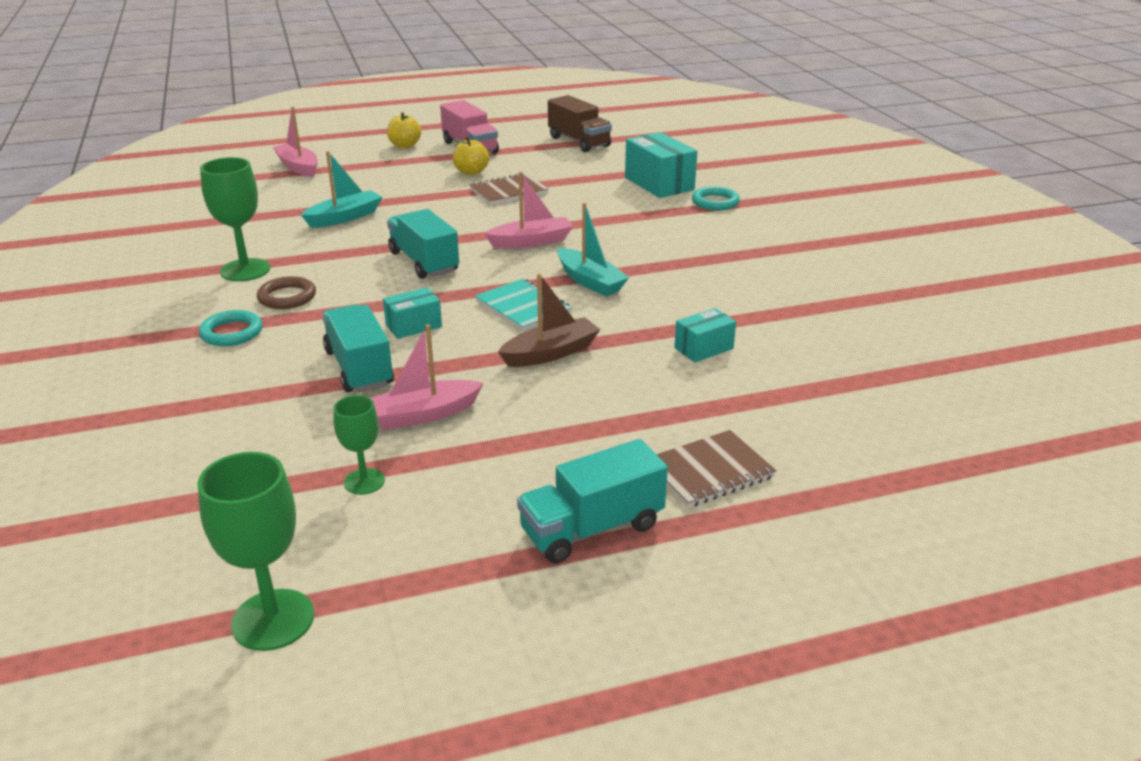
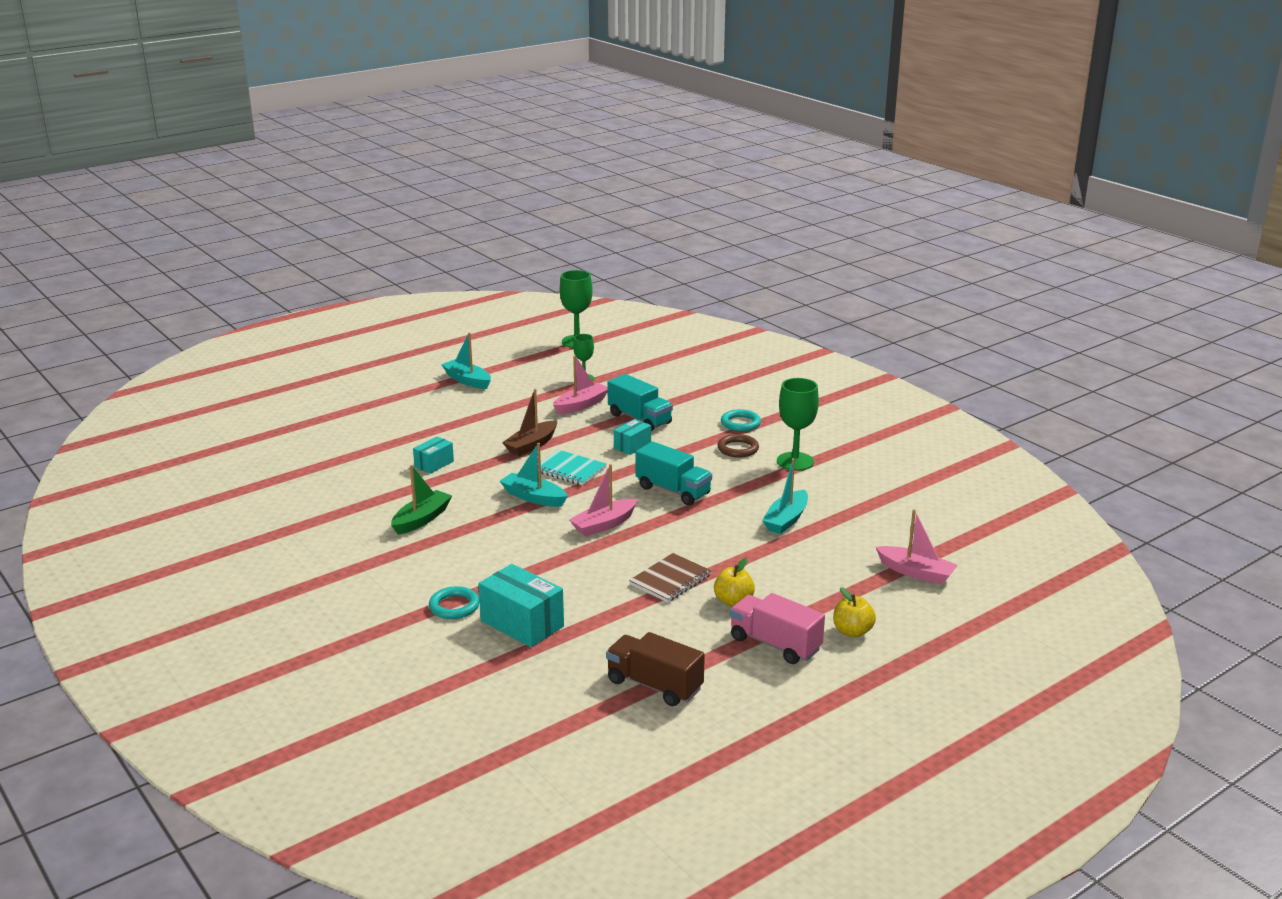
camera: 160 degrees right, 5 degrees down
turquoise truck [517,439,668,564] -> turquoise boat [441,332,491,389]
brown notebook [657,430,777,508] -> none
none -> green boat [391,465,452,535]

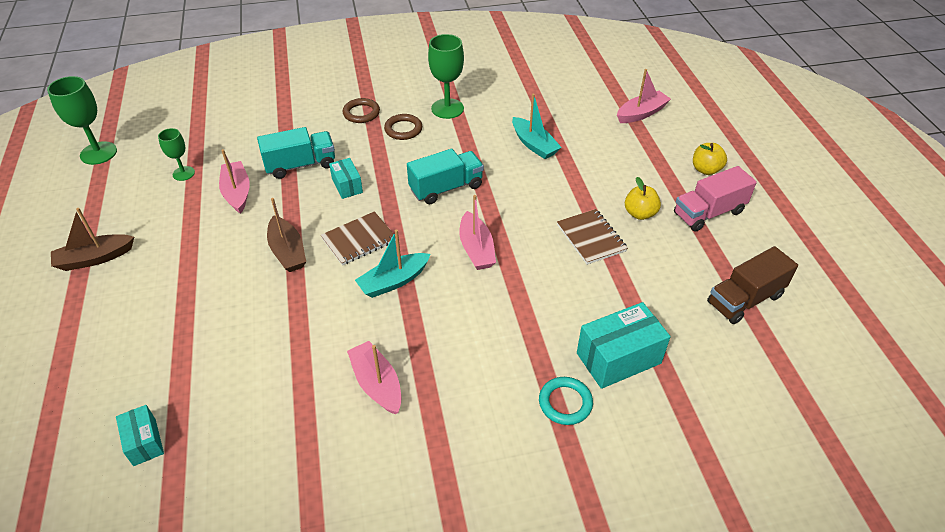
camera: 65 degrees left, 20 degrees up
green boat [391,465,452,535] -> pink boat [347,341,401,415]
turquoise box [413,437,454,474] -> turquoise box moved to [116,405,164,466]
turquoise boat [441,332,491,389] -> brown boat [51,208,134,271]
turquoise notebook [541,450,607,486] -> brown notebook [321,211,396,266]
turquoise ring [721,409,761,431] -> brown ring [342,98,380,123]

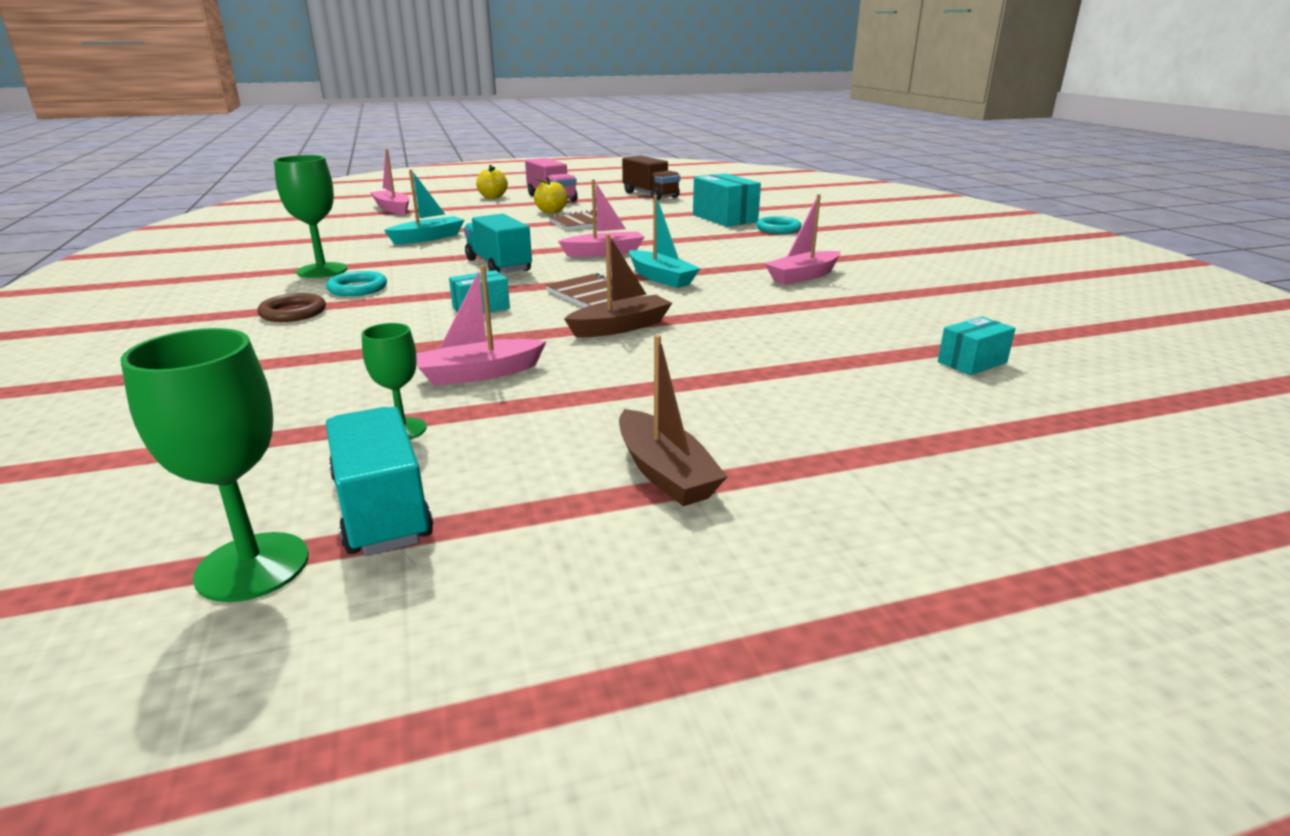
camera: 95 degrees left, 20 degrees down
turquoise truck [257,127,335,179] -> turquoise truck moved to [326,407,433,556]
brown ring [384,114,422,140] -> turquoise ring [326,271,387,296]

